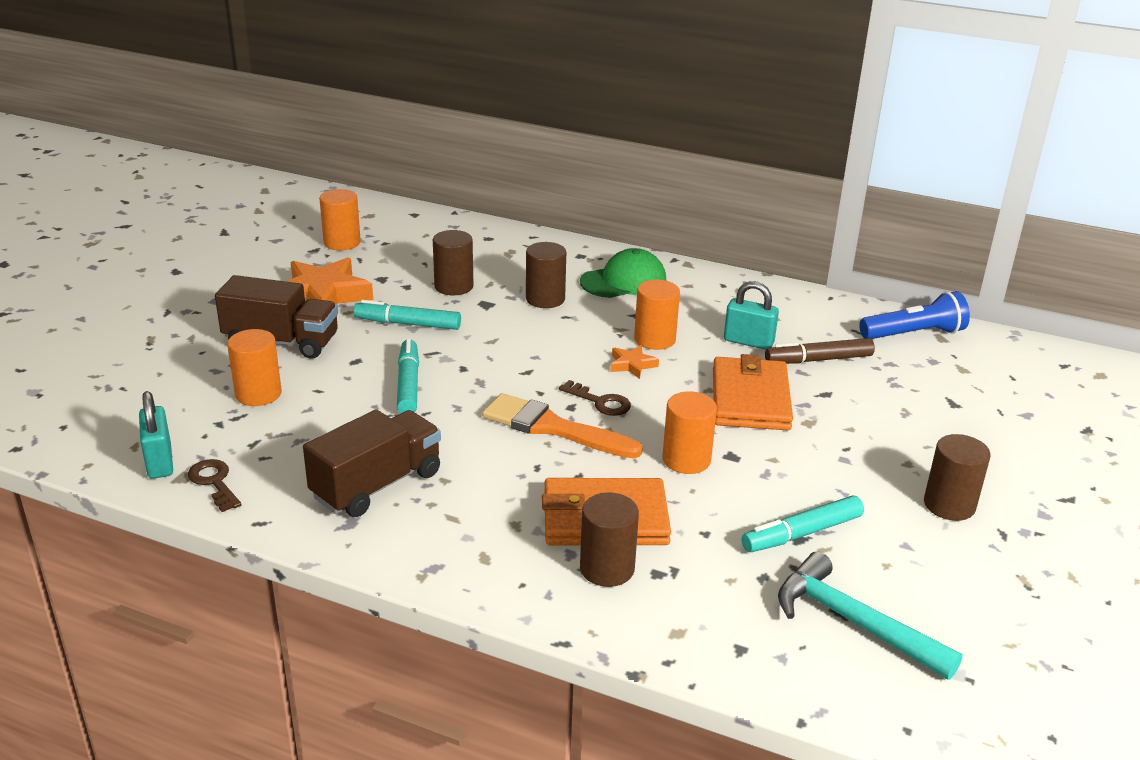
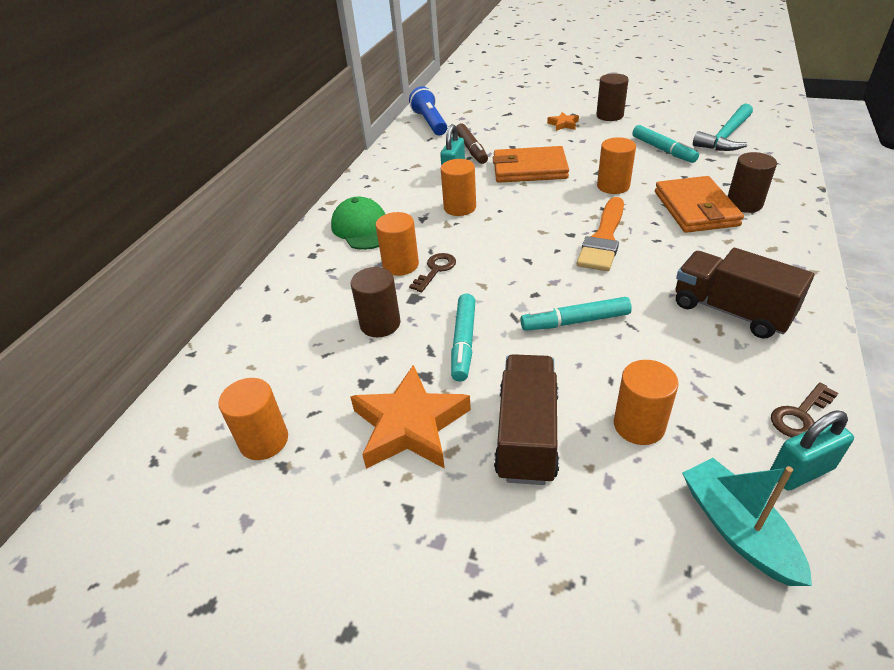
camera: 90 degrees left, 10 degrees up
brown cylinder [526,242,566,308] -> orange cylinder [376,212,419,276]
brown key [559,380,631,416] -> brown key moved to [409,253,456,292]
orange star [610,345,659,379] -> orange star moved to [547,112,579,131]
none -> turquoise boat [682,458,812,586]

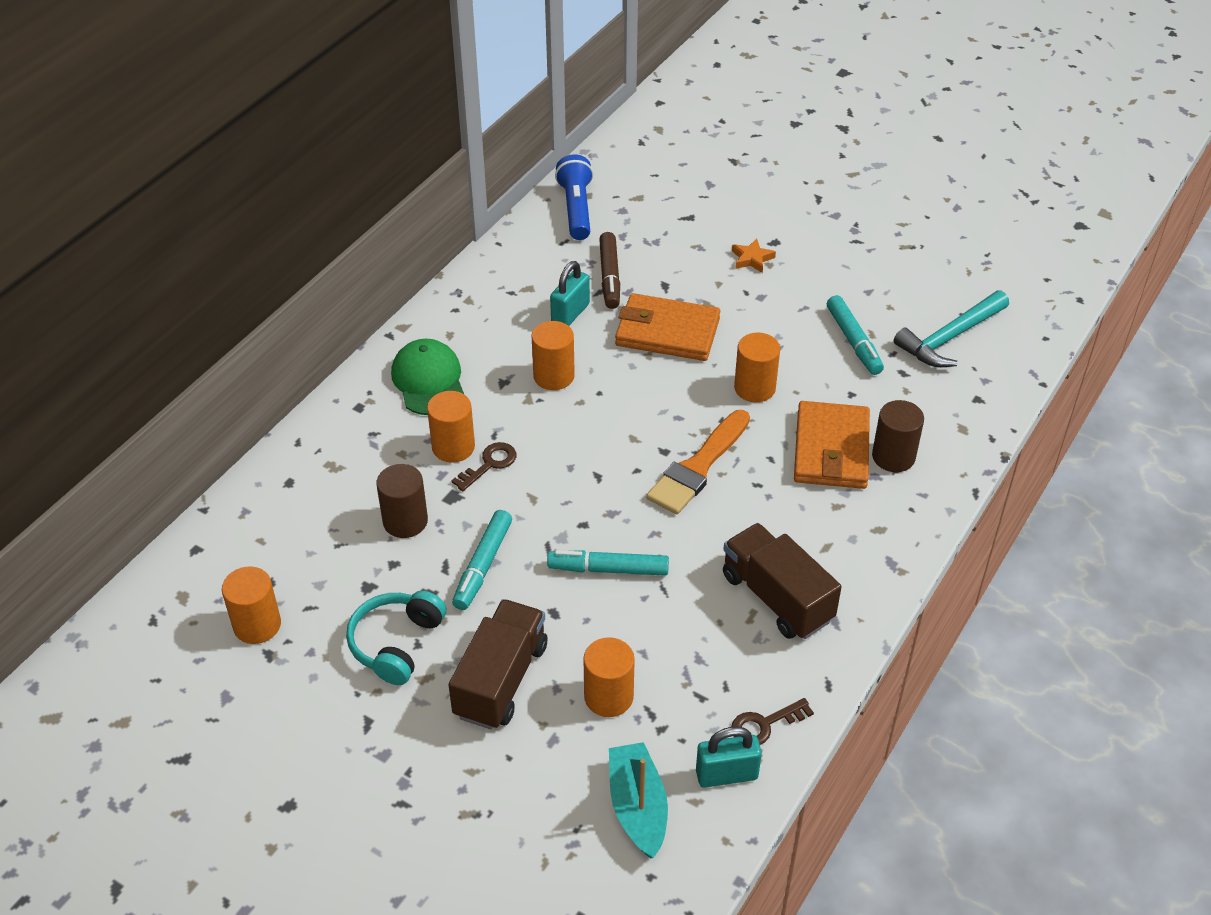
camera: 10 degrees right, 5 degrees up
orange star [350,365,471,469] -> turquoise headphones [346,591,446,685]
brown cylinder [596,73,629,121] -> none

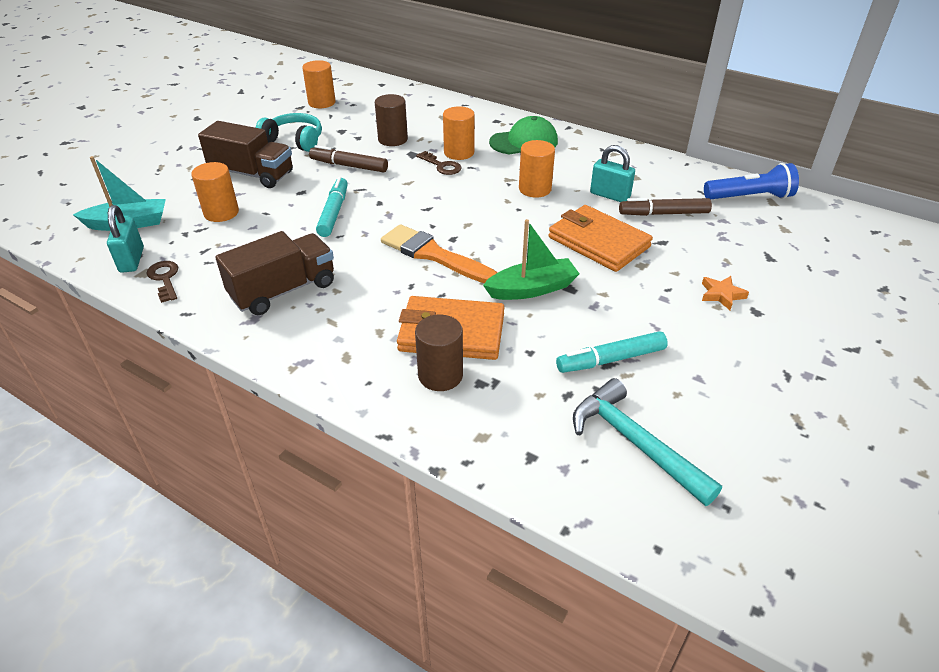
camera: 90 degrees right, 5 degrees down
turquoise marker [452,510,512,610] -> brown marker [309,145,388,173]
orange wallet [615,293,720,361] -> orange wallet turned 60 degrees counterclockwise [549,205,653,272]
orange cylinder [734,333,780,402] -> green boat [483,219,579,300]

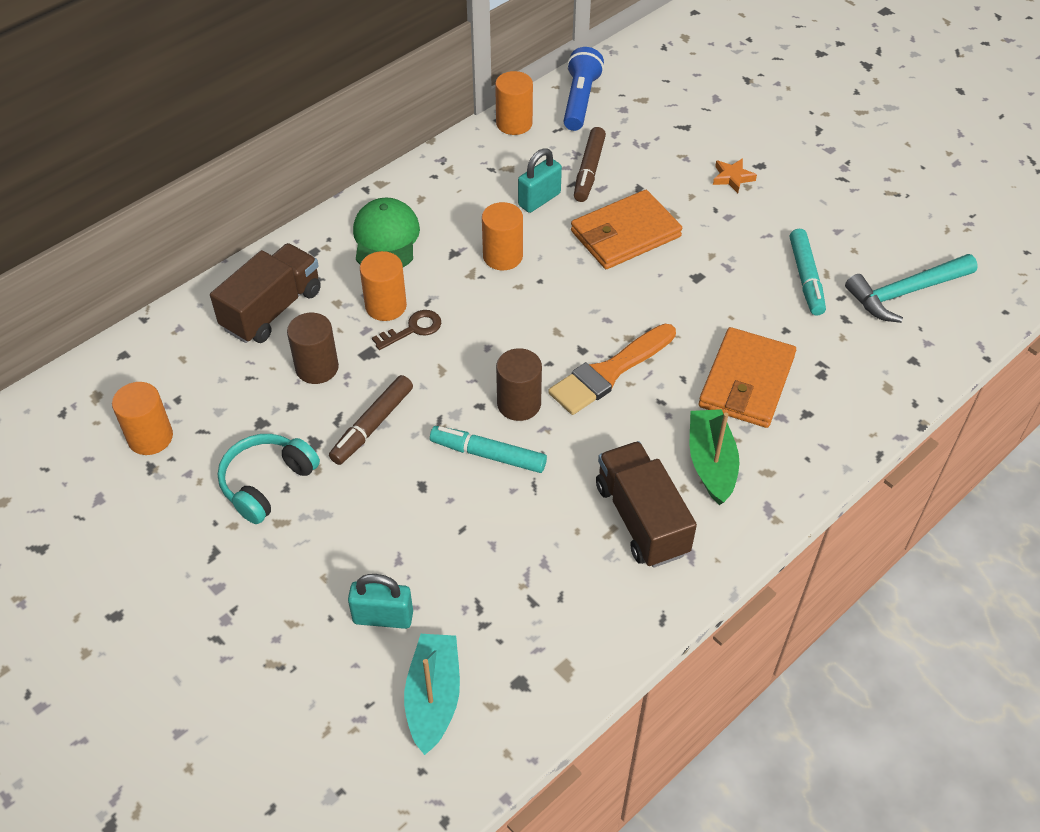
camera: 75 degrees left, 10 degrees up
turquoise padlock [107,205,144,273] -> turquoise padlock moved to [348,574,413,629]
brown key [146,261,178,303] -> none
orange cylinder [191,162,239,222] -> orange cylinder moved to [495,71,533,135]
brown truck [198,121,293,188] -> brown truck moved to [210,243,321,343]
brown cylinder [415,315,463,391] -> brown cylinder moved to [496,348,542,421]
green boat [483,219,579,300] -> green boat moved to [690,409,739,505]

